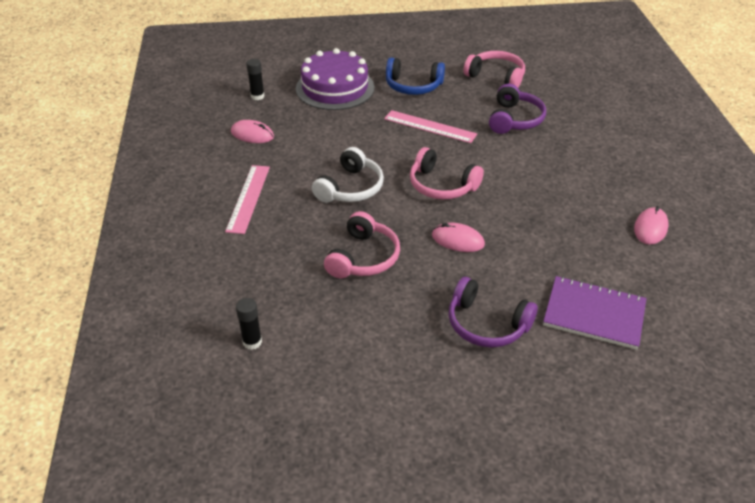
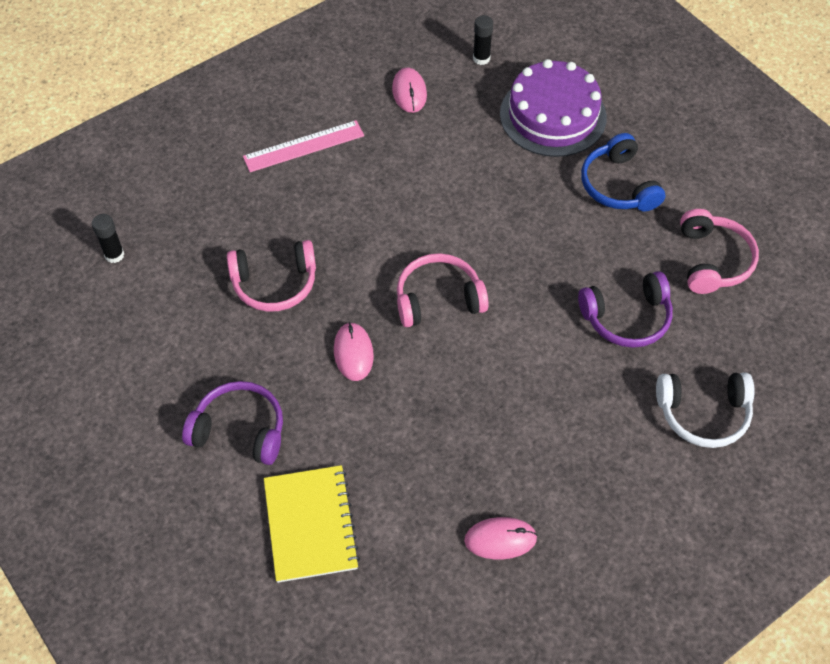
camera: 60 degrees right, 15 degrees up
white headphones [312,147,384,203] -> white headphones moved to [656,372,755,448]
pink ruler [384,110,477,143] -> none
pink headphones [410,147,484,200] -> pink headphones turned 75 degrees clockwise [397,253,489,327]
purple headphones [449,277,538,348] -> purple headphones turned 105 degrees clockwise [182,381,283,465]
purple notebook [543,276,646,350] -> yellow notebook [264,465,360,583]

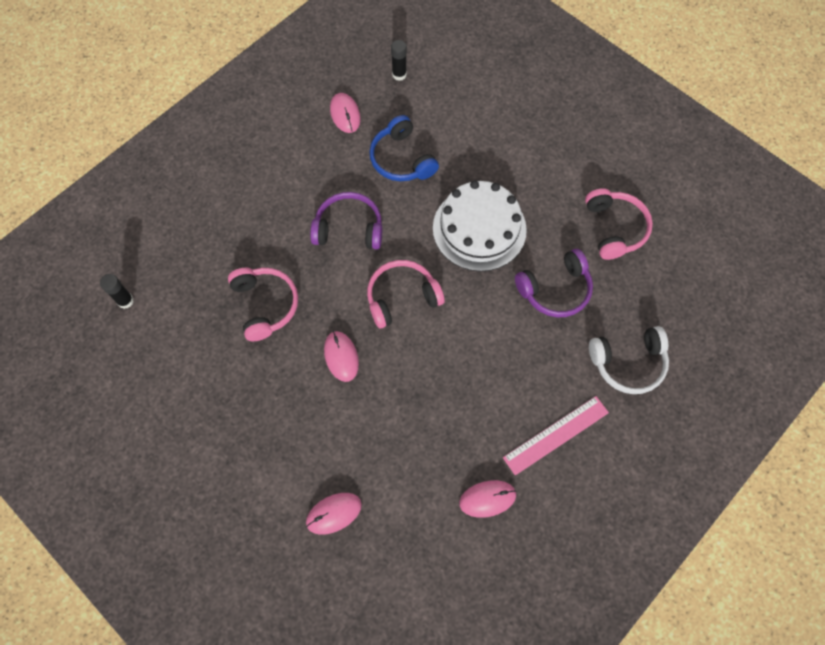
camera: 10 degrees left, 10 degrees up
purple headphones [182,381,283,465] -> purple headphones moved to [310,192,382,250]
pink headphones [227,240,316,312] -> pink headphones turned 90 degrees counterclockwise [228,268,298,341]
pink ruler [243,120,364,172] -> pink ruler moved to [503,396,609,475]
yellow notebook [264,465,360,583] -> pink mouse [306,493,362,535]
purple cake [500,59,607,157] -> none
blue headphones [581,133,665,211] -> blue headphones moved to [369,115,439,181]
none -> white cake [433,181,527,271]

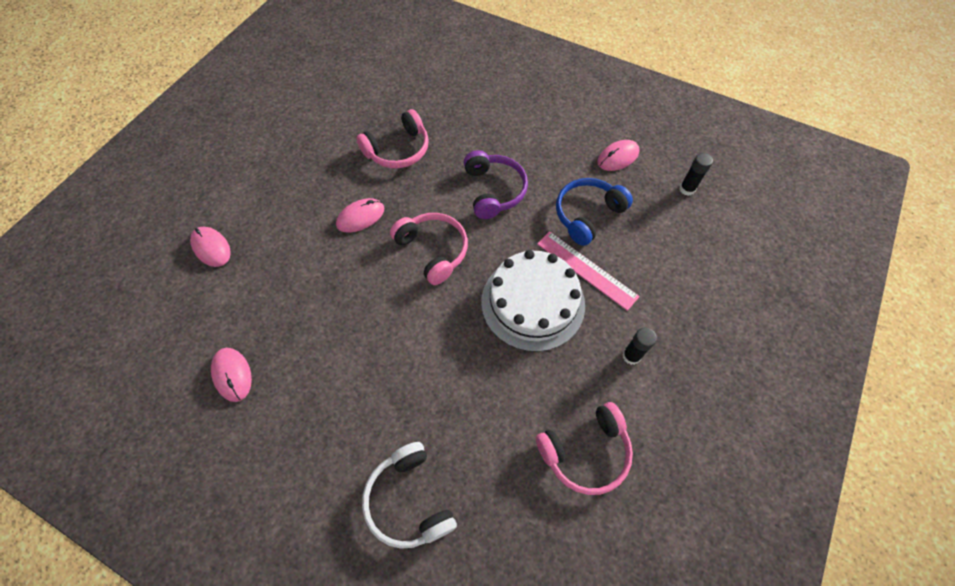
camera: 75 degrees right, 5 degrees down
black glue stick [100,274,134,309] -> black glue stick moved to [622,328,657,365]
pink ruler [503,396,609,475] -> pink ruler moved to [537,231,640,311]
purple headphones [515,249,593,317] -> none

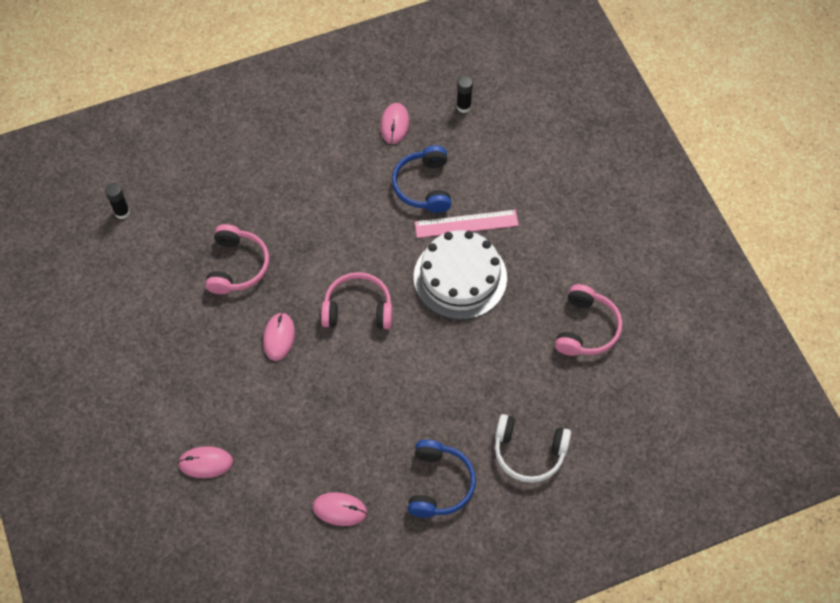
camera: 50 degrees left, 0 degrees up
purple headphones [464,150,528,219] -> none
black glue stick [622,328,657,365] -> black glue stick moved to [105,183,130,219]
none -> blue headphones [408,440,476,518]

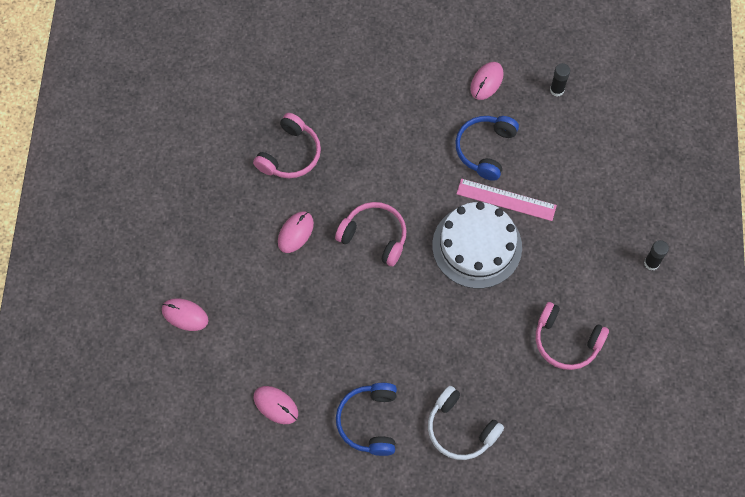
camera: 25 degrees right, 5 degrees up
black glue stick [105,183,130,219] -> black glue stick moved to [644,240,669,270]
blue headphones [408,440,476,518] -> blue headphones turned 150 degrees clockwise [336,383,397,456]
pink headphones [555,284,622,356] -> pink headphones turned 75 degrees clockwise [536,302,609,370]

